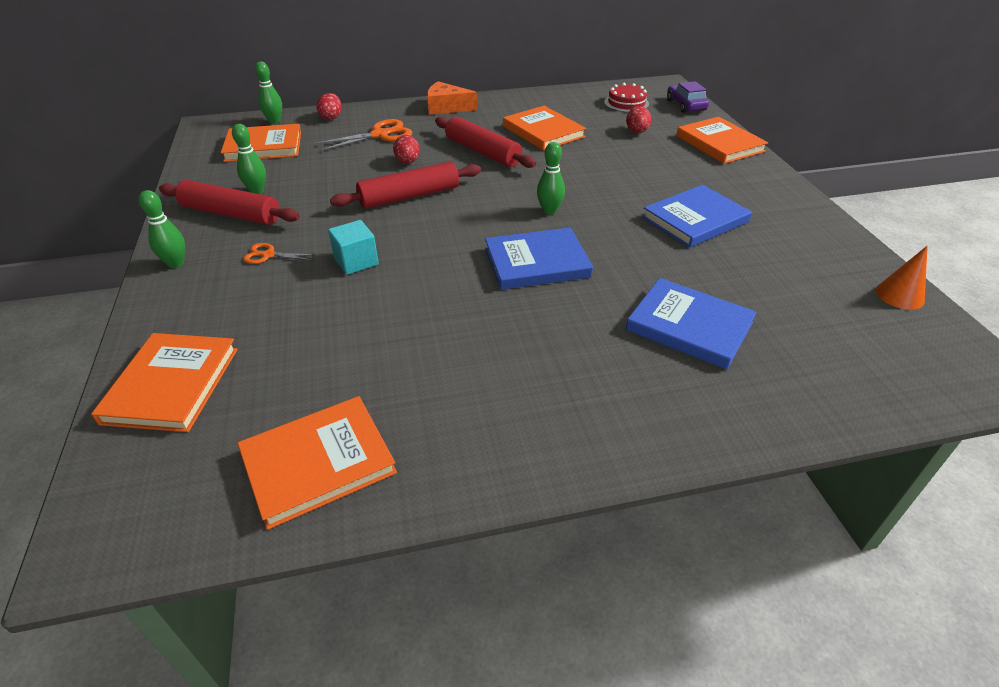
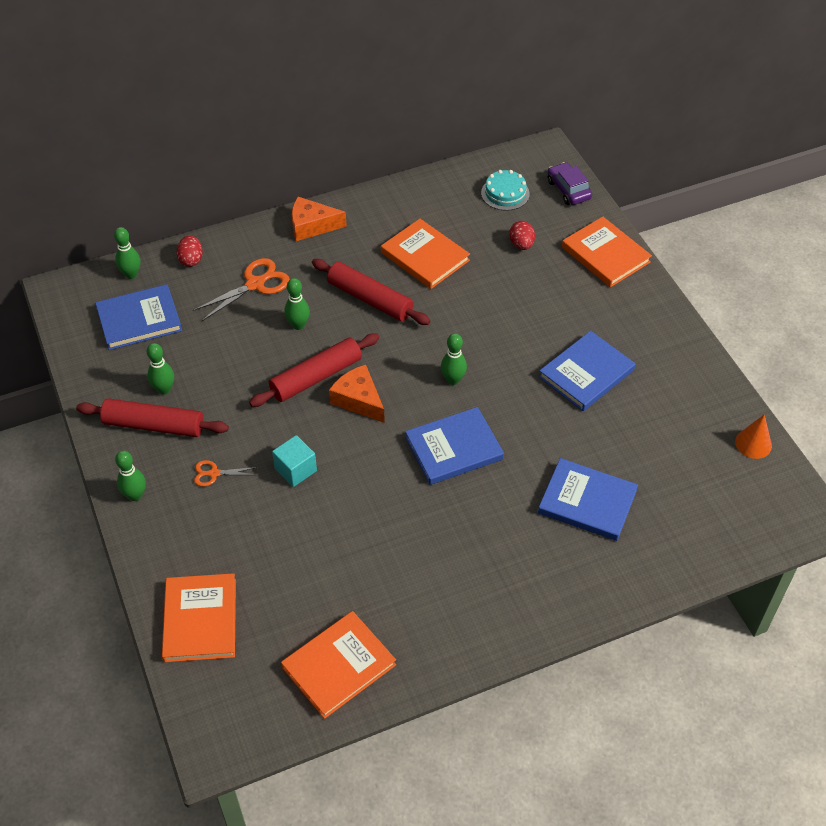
camera: 10 degrees left, 10 degrees up
orange book [221,124,301,162] -> blue book [95,284,182,350]
red egg [393,135,420,163] -> green bowling pin [284,278,310,330]
red cake [604,83,649,112] -> turquoise cake [481,170,530,211]
none -> orange cheese [329,365,385,423]

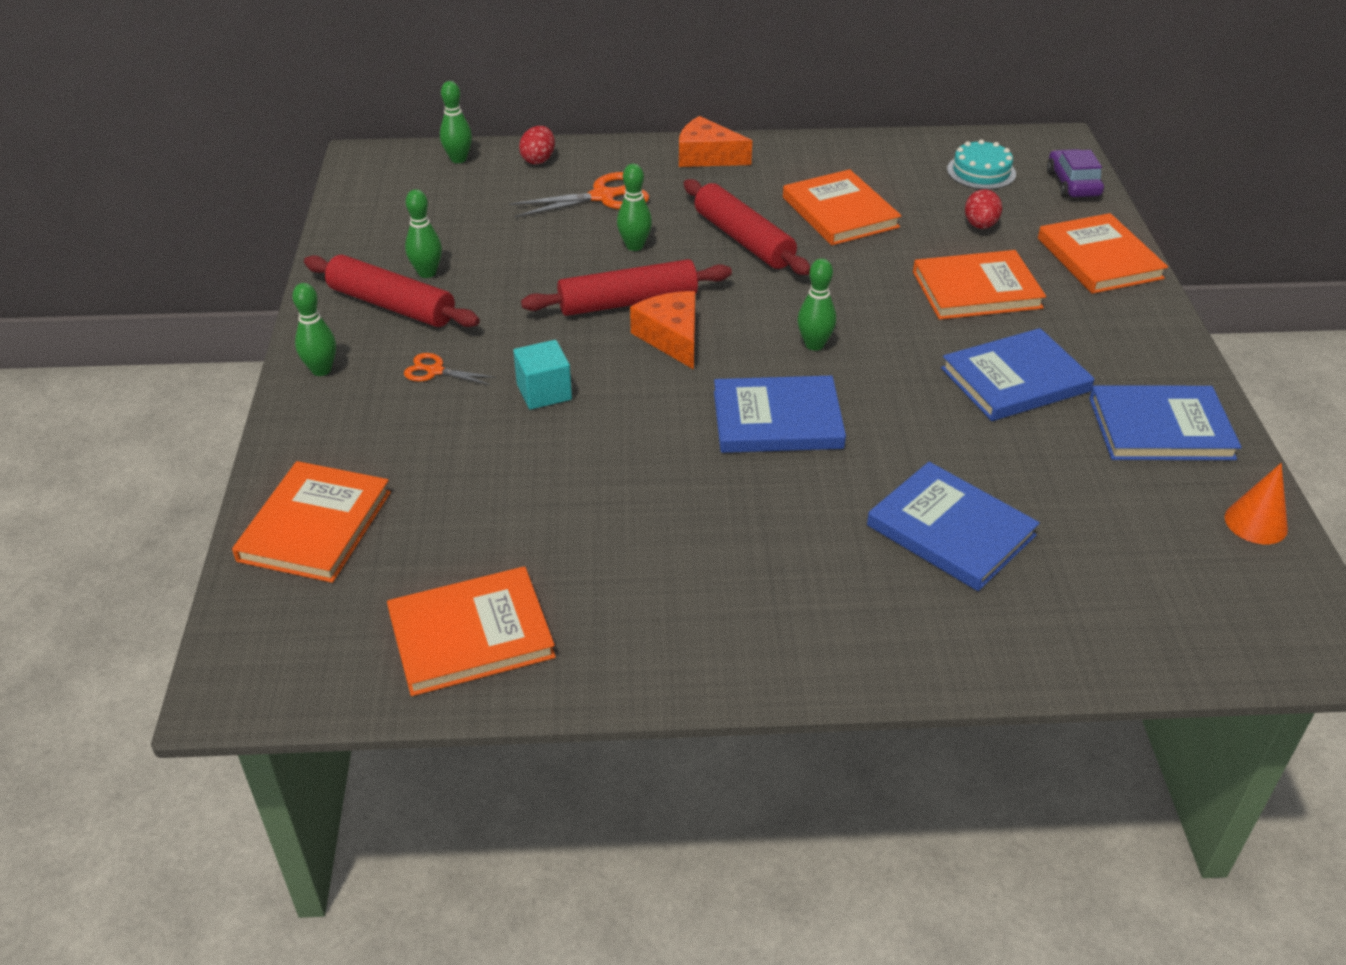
camera: 20 degrees right, 10 degrees down
blue book [95,284,182,350] -> blue book moved to [1089,385,1242,460]
none -> orange book [913,250,1046,320]

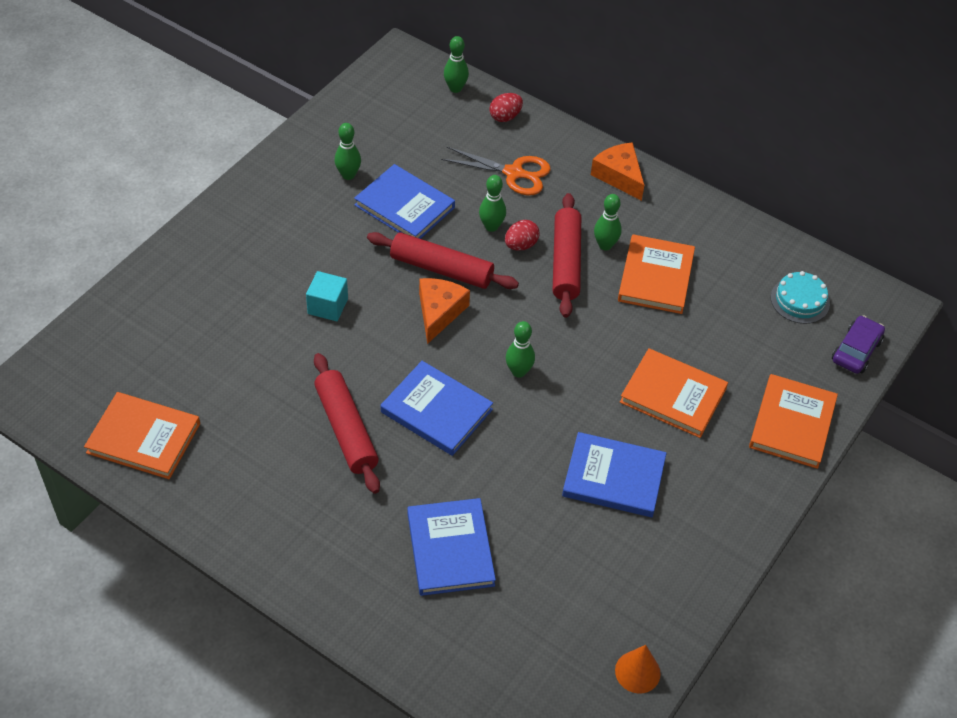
camera: 35 degrees right, 10 degrees up
orange book [232,461,391,583] -> none
green bowling pin [292,283,336,376] -> green bowling pin moved to [594,194,622,250]
red rolling pin [304,255,480,327] -> red rolling pin moved to [314,353,380,494]
orange scissors [404,353,495,385] -> none
red egg [965,189,1002,229] -> red egg moved to [505,220,539,251]
blue book [1089,385,1242,460] -> blue book moved to [354,164,455,239]

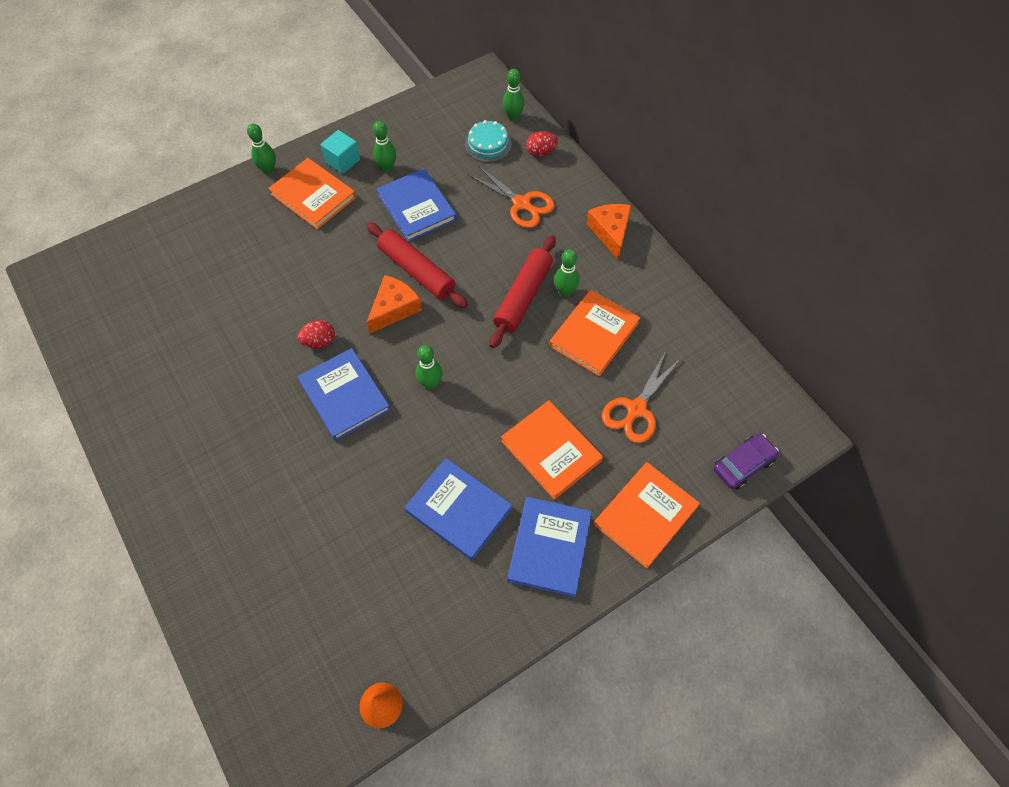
camera: 25 degrees right, 10 degrees up
orange book [84,392,200,479] -> orange book moved to [268,158,356,230]
turquoise cube [306,271,348,321] -> turquoise cube moved to [321,130,360,174]
red rolling pin [314,353,380,494] -> none
blue book [407,498,496,596] -> blue book moved to [507,497,592,597]
green bowling pin [479,175,506,232] -> green bowling pin moved to [247,123,276,174]
red egg [505,220,539,251] -> red egg moved to [297,320,335,348]
turquoise cake [771,271,830,324] -> turquoise cake moved to [465,120,512,162]
none -> orange scissors [602,351,681,443]

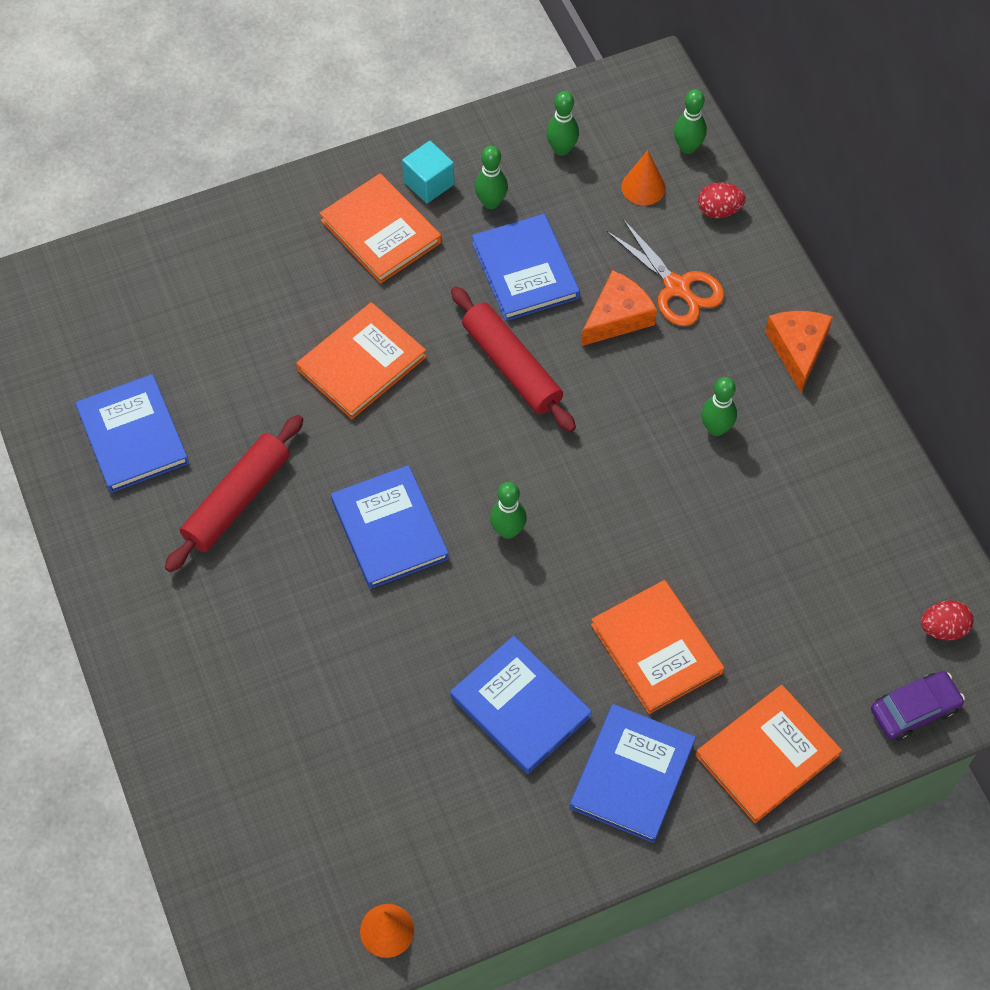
camera: 10 degrees right, 0 degrees up
green bowling pin [247,123,276,174] -> green bowling pin moved to [546,91,579,156]
red egg [297,320,335,348] -> red egg moved to [921,600,974,640]
orange cheese [367,275,422,333] -> orange cheese moved to [581,270,657,346]
turquoise cake [465,120,512,162] -> orange cone [621,150,666,205]
red rolling pin [489,235,556,348] -> red rolling pin moved to [165,415,303,572]
orange book [549,290,640,376] -> orange book moved to [296,302,427,419]
orange scissors [602,351,681,443] -> none
none -> blue book [75,374,189,493]

